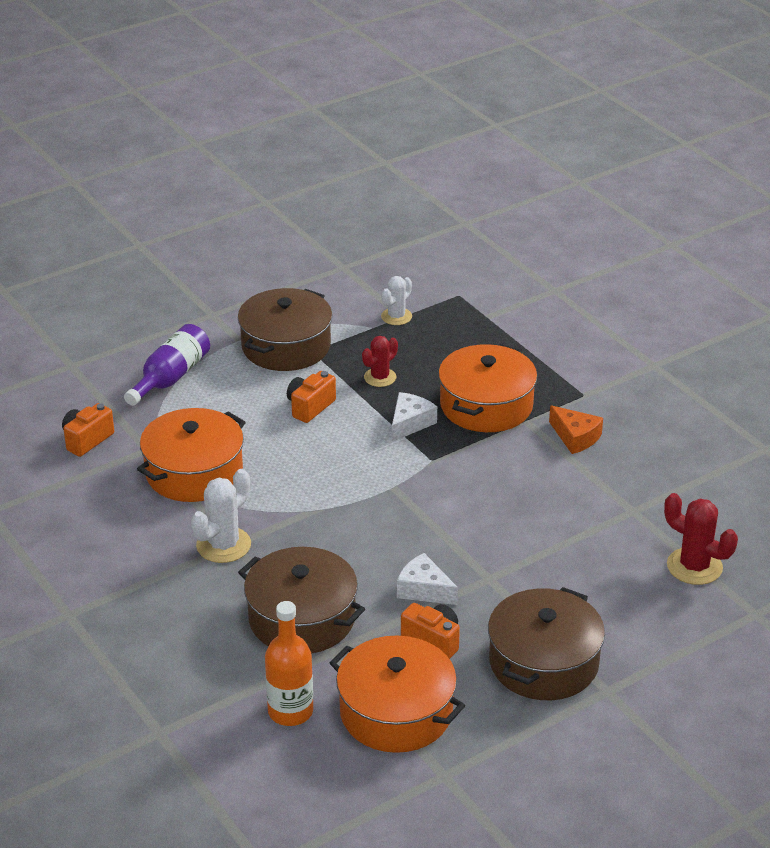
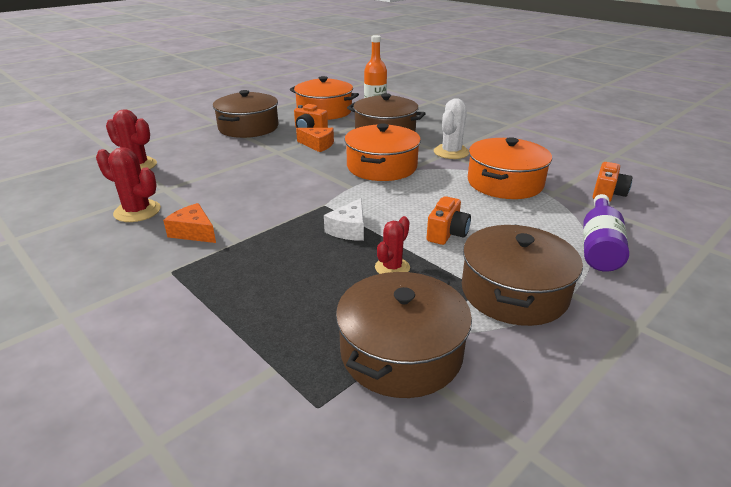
camera: 170 degrees right, 5 degrees down
white cactus [381,276,412,325] -> brown pot [336,272,472,398]
white cheese [397,553,458,605] -> orange cheese [296,128,334,152]
orange pot [438,344,537,432] -> orange pot moved to [345,124,421,181]
none -> red cactus [96,147,161,222]

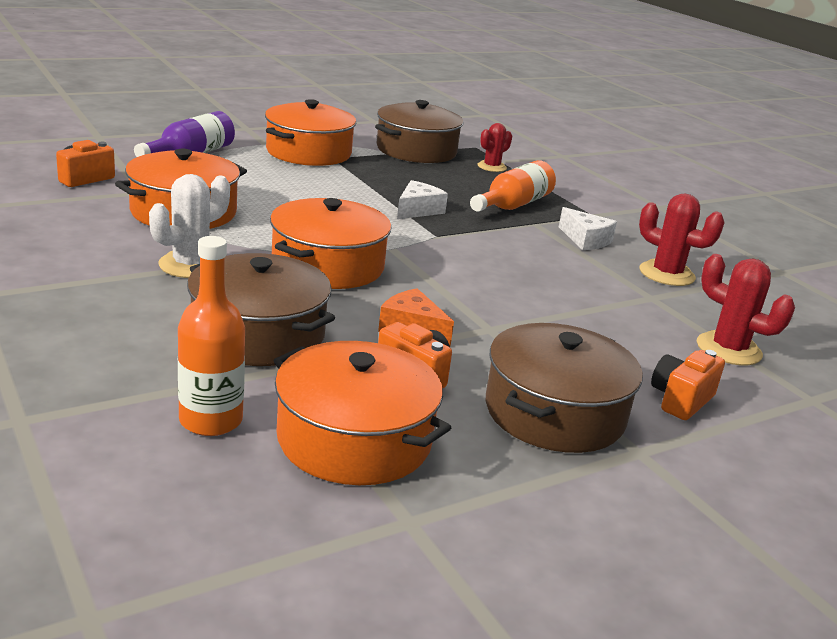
camera: 170 degrees left, 5 degrees down
orange cheese [163,203,216,243] -> white cheese [559,207,617,250]
red cactus [375,216,410,274] -> red cactus moved to [477,123,512,172]
orange camera [427,196,471,245] -> orange camera moved to [651,350,725,420]
brown pot [462,225,583,326] -> orange pot [265,99,356,166]
none -> orange bottle [470,160,556,212]

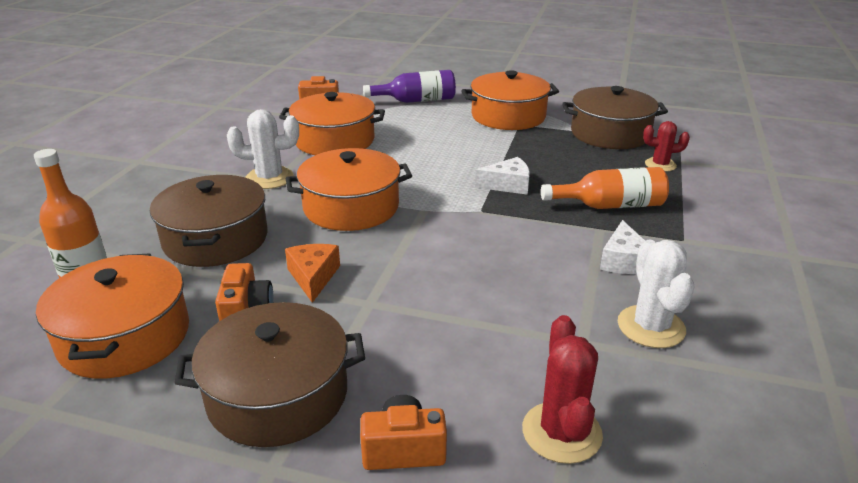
camera: 50 degrees right, 5 degrees up
red cactus [639,193,725,286] -> white cactus [618,240,695,348]

